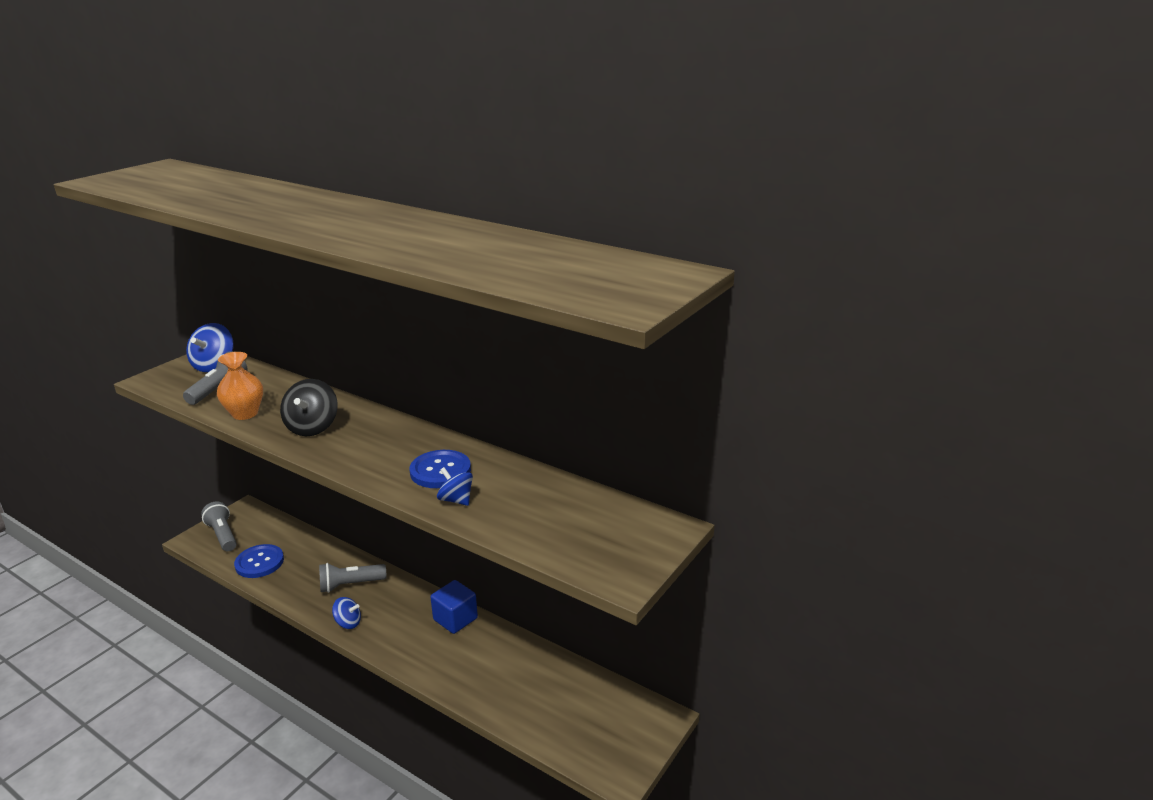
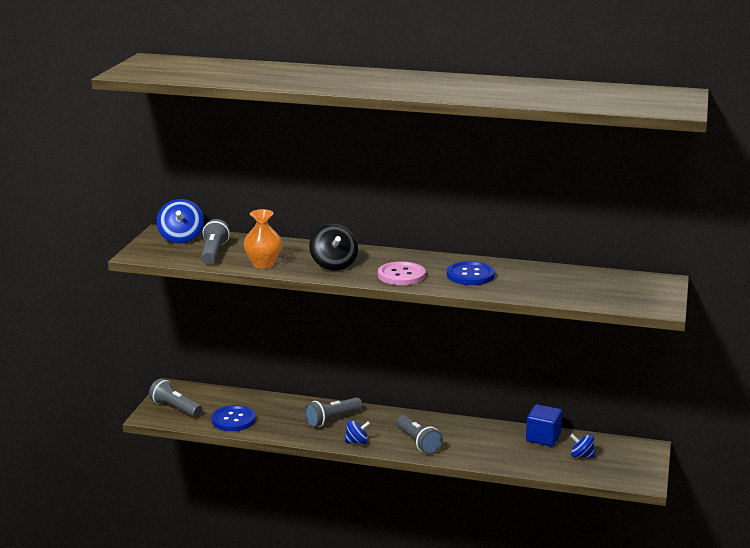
camera: 20 degrees left, 5 degrees down
blue cube [430,580,478,634] -> blue cube moved to [526,404,562,446]
blue spinning top [437,467,473,506] -> blue spinning top moved to [570,434,595,458]
none -> pink button [378,261,426,285]
none -> grey flashlight [396,415,443,454]

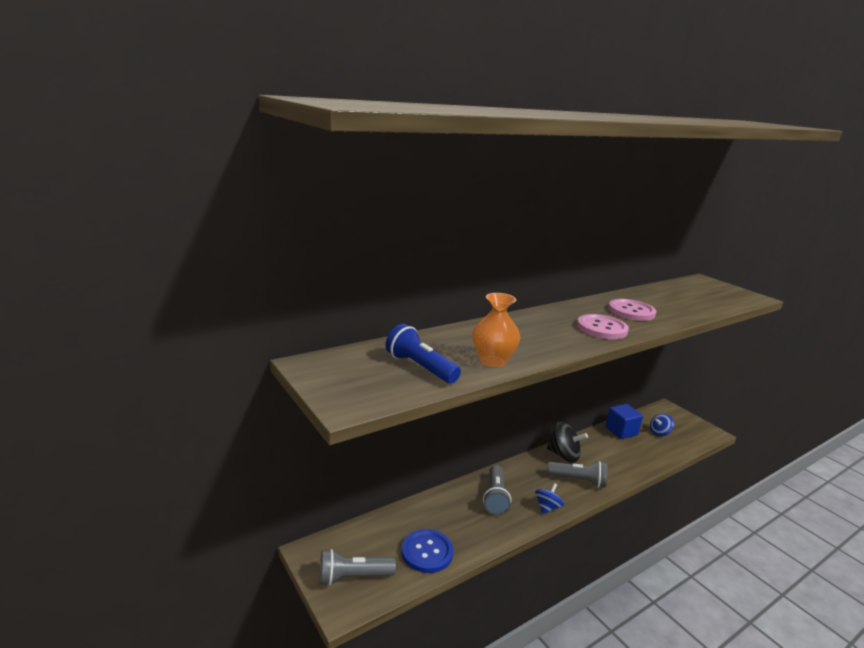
camera: 50 degrees left, 0 degrees up
blue spinning top [156,199,204,243] -> none
grey flashlight [201,219,230,264] -> blue flashlight [386,324,461,384]
black spinning top [309,224,358,271] -> black spinning top moved to [547,421,588,463]
blue button [447,261,495,285] -> pink button [608,299,657,321]

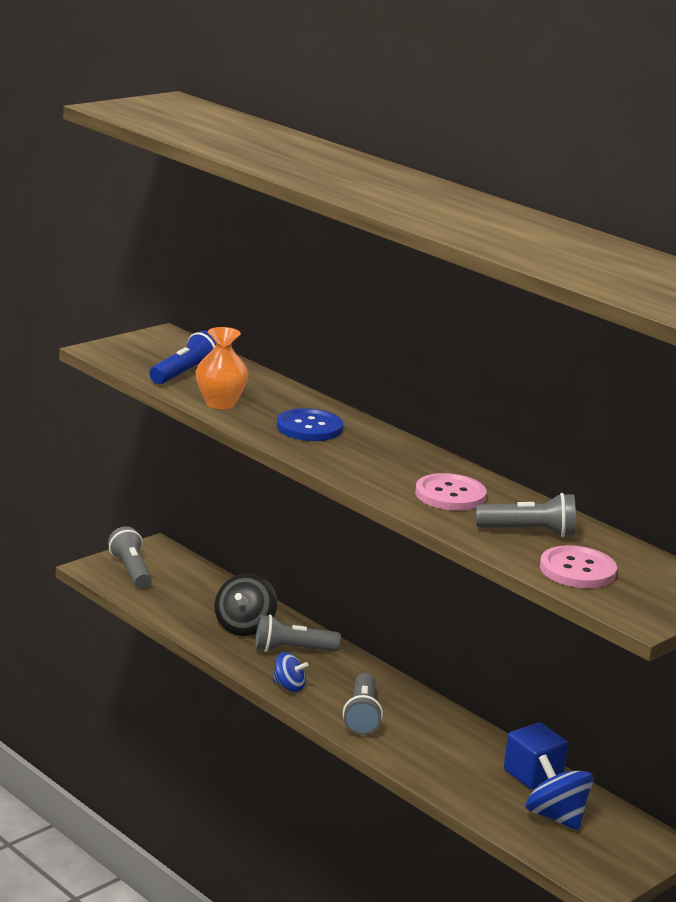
camera: 80 degrees right, 0 degrees up
blue button [401,529,453,573] -> blue button moved to [277,408,343,441]
black spinning top [547,421,588,463] -> black spinning top moved to [215,573,277,636]
pink button [577,314,629,339] -> pink button moved to [540,545,617,588]
blue spinning top [650,414,674,436] -> blue spinning top [525,754,594,831], size x1.60
none -> grey flashlight [476,493,576,537]

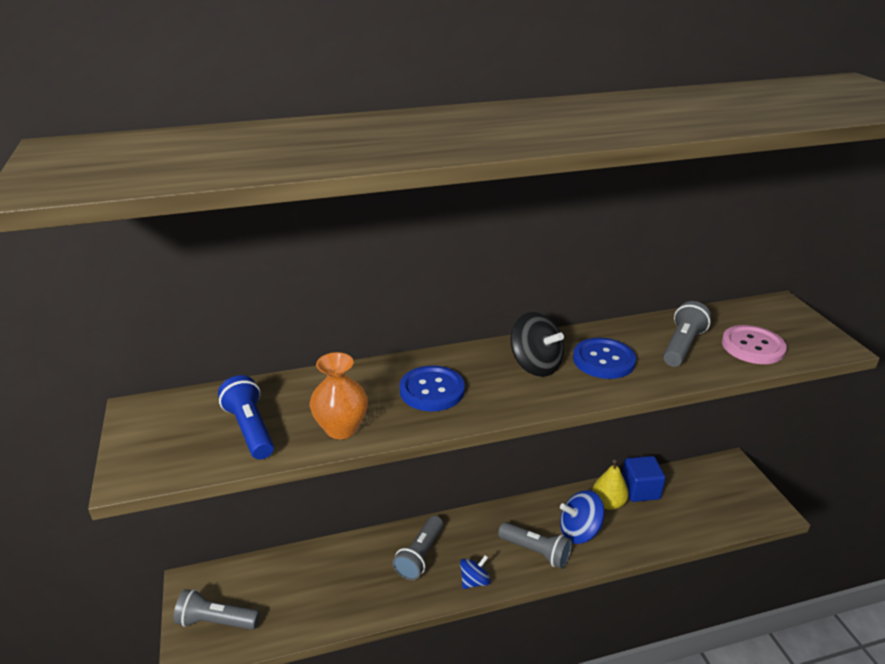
camera: 60 degrees left, 10 degrees up
black spinning top [215,573,277,636] -> black spinning top moved to [511,312,564,377]
pink button [415,473,487,511] -> blue button [573,338,636,379]
blue spinning top [525,754,594,831] -> blue spinning top moved to [560,490,605,544]
none -> yellow pear [592,460,629,510]

